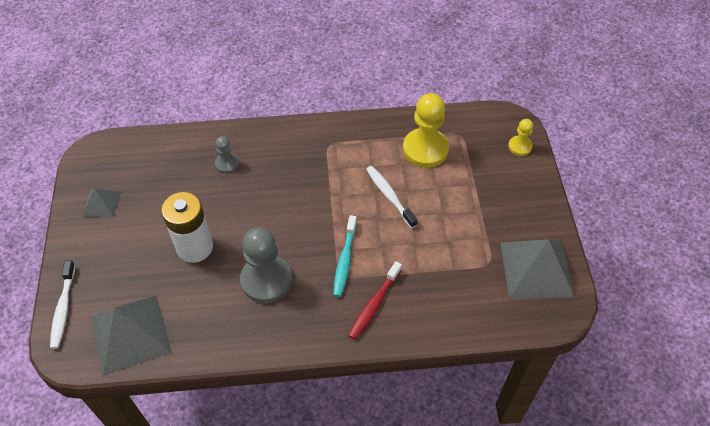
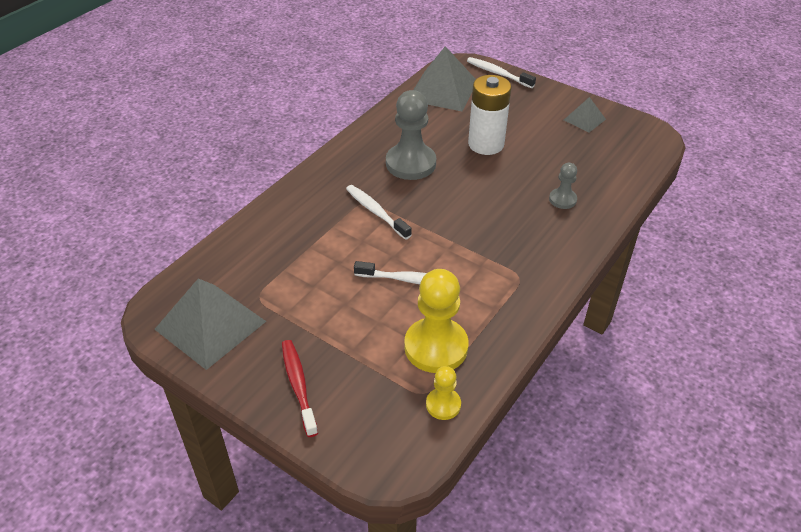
camera: 130 degrees right, 10 degrees down
turquoise toothbrush [333,215,357,297] -> white toothbrush [346,185,412,240]
red toothbrush [348,261,402,340] -> red toothbrush moved to [282,340,318,437]
yellow pawn [508,119,533,156] -> yellow pawn moved to [426,366,461,420]

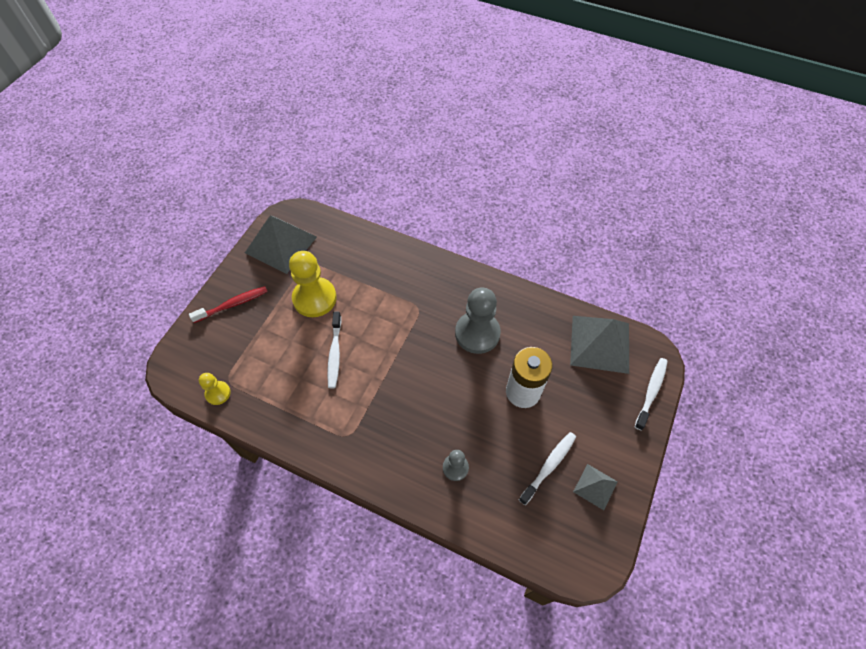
camera: 80 degrees right, 15 degrees up
white toothbrush [346,185,412,240] -> white toothbrush moved to [519,432,576,505]
yellow pawn [404,269,469,373] -> yellow pawn moved to [289,251,337,317]

